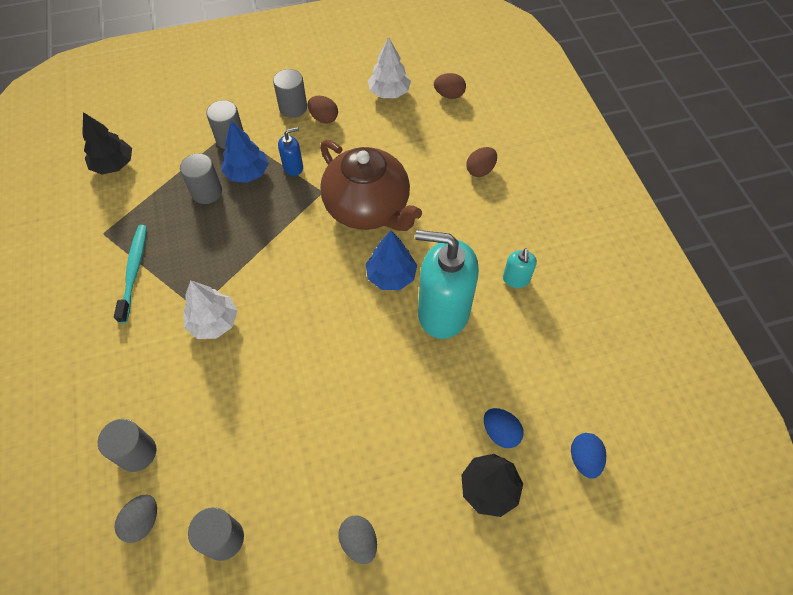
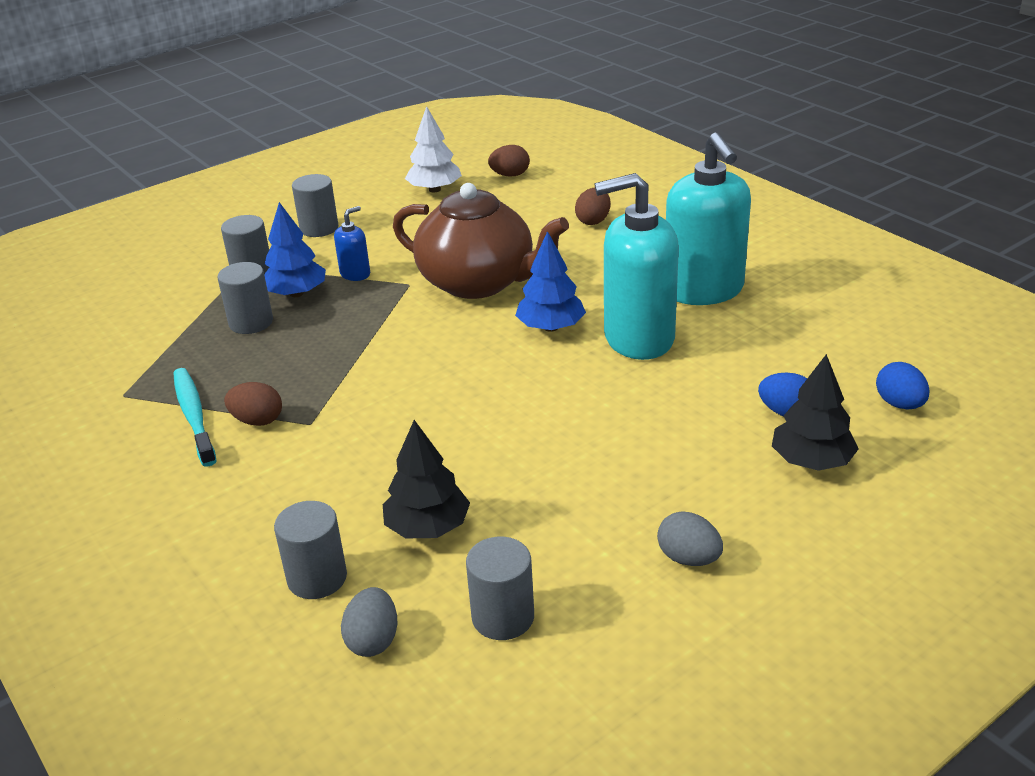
camera: 20 degrees left, 25 degrees down
black tree [82,112,132,174] -> black tree moved to [383,420,470,538]
white tree [183,280,238,339] -> none
brown egg [308,96,338,123] -> brown egg moved to [224,382,282,426]
turquoise soap dispenser [503,248,537,288] -> turquoise soap dispenser [666,133,751,305], size x2.26

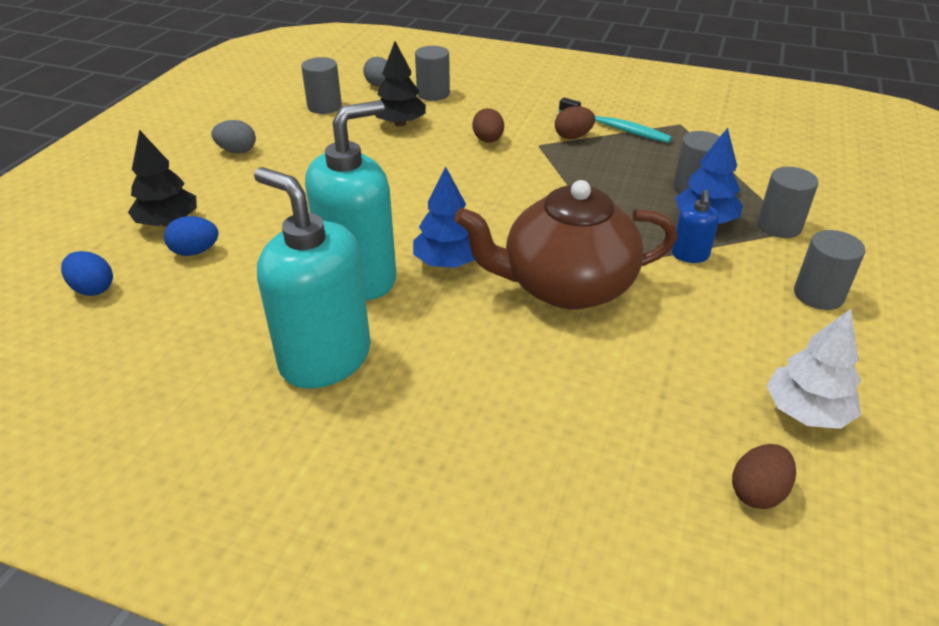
camera: 145 degrees right, 5 degrees up
brown egg [575,188,610,225] -> brown egg moved to [472,108,504,142]

